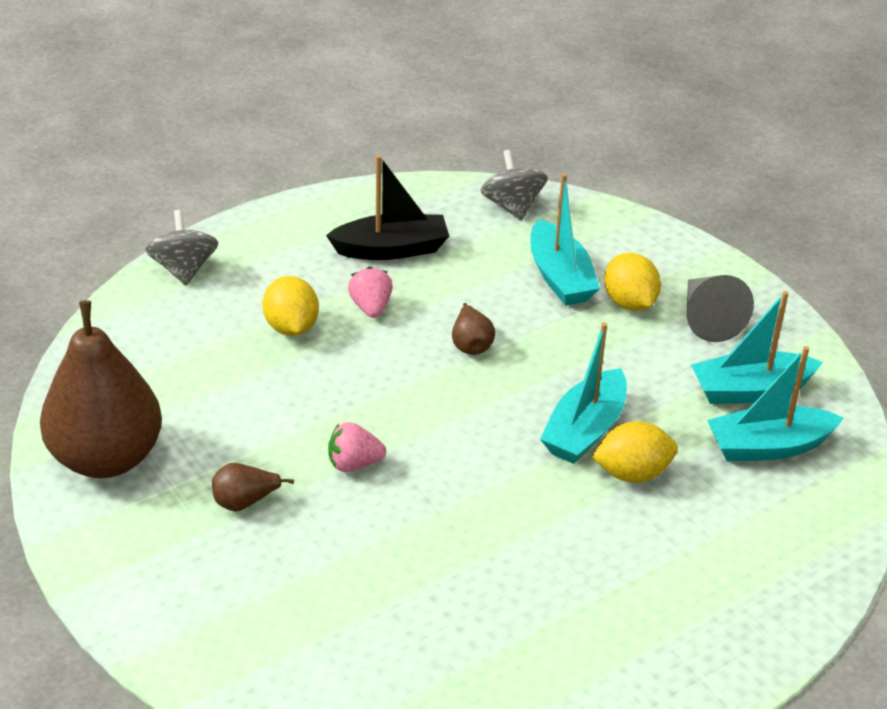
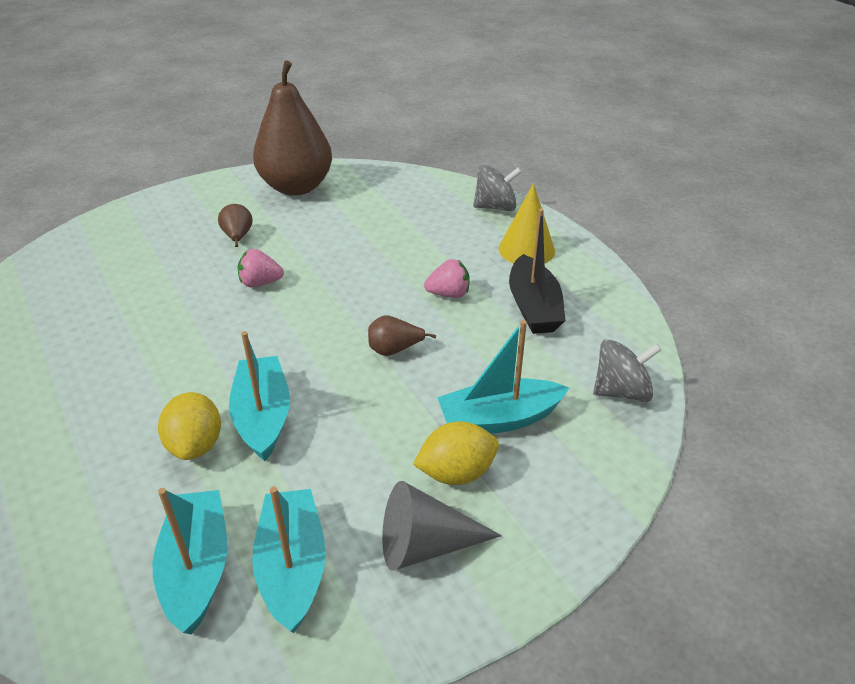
camera: 95 degrees right, 0 degrees up
yellow lemon [263,276,319,336] -> none
pink strawberry [328,422,386,472] -> pink strawberry turned 90 degrees counterclockwise [238,249,284,287]
turquoise boat [540,322,627,464] -> turquoise boat turned 45 degrees clockwise [229,331,290,461]
none -> yellow cone [499,183,555,264]

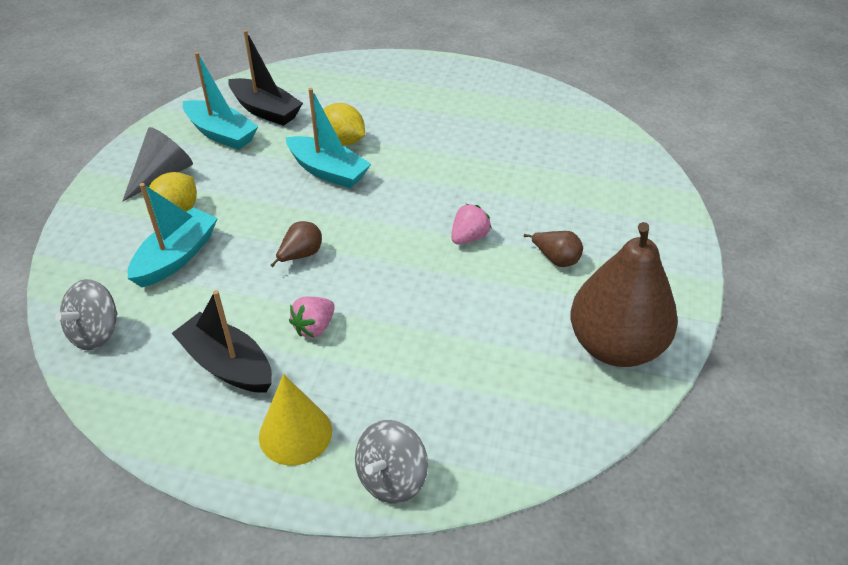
camera: 135 degrees right, 5 degrees up
turquoise boat [153,488,227,634] -> black boat [228,30,303,126]

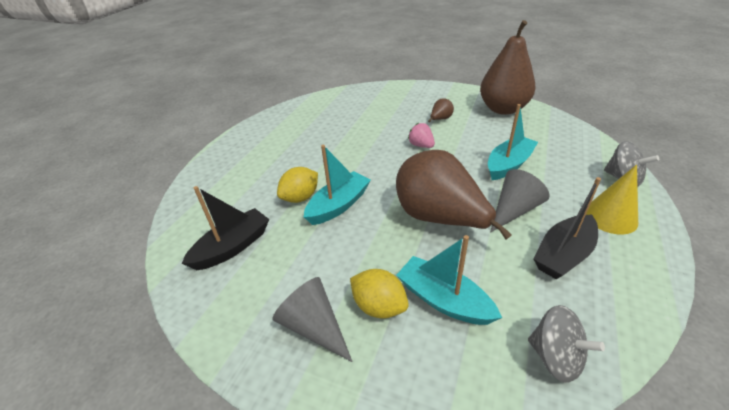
camera: 80 degrees left, 5 degrees down
turquoise boat [183,52,258,150] -> turquoise boat moved to [488,104,538,180]
brown pear [270,221,322,267] -> brown pear [396,150,512,240], size x2.49
pink strawberry [289,297,335,338] -> grey cone [490,169,550,233]

